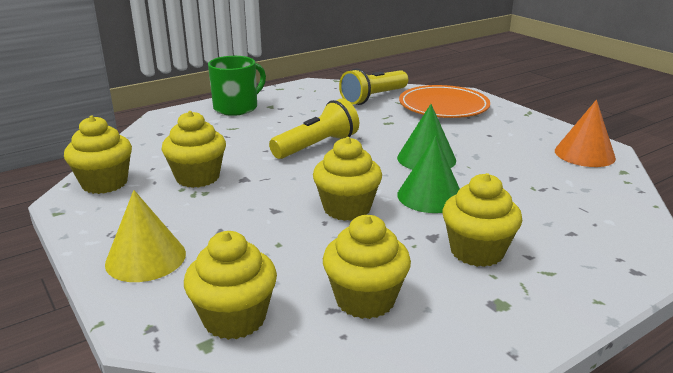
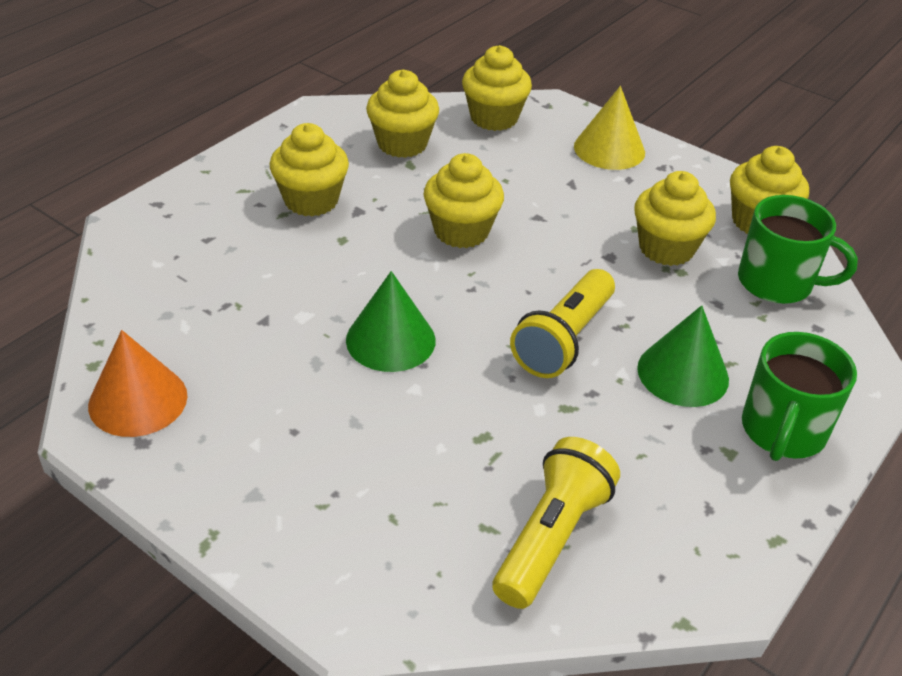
camera: 160 degrees right, 15 degrees up
green cone [397,136,460,213] -> green cone moved to [637,305,729,407]
orange plate [399,85,490,118] -> none
none -> green mug [738,195,858,304]

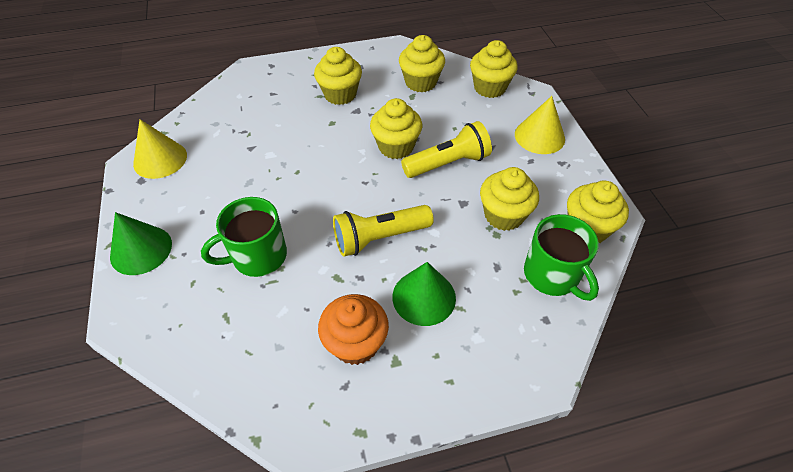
camera: 40 degrees right, 10 degrees up
orange cone [88,330,187,437] -> yellow cone [133,119,187,179]
green cone [346,271,436,372] -> green cone moved to [110,212,172,275]
yellow flashlight [492,437,620,609] -> yellow flashlight moved to [401,121,492,178]
green mug [742,332,857,461] -> green mug moved to [201,197,287,277]
none -> orange cupcake [318,294,389,365]

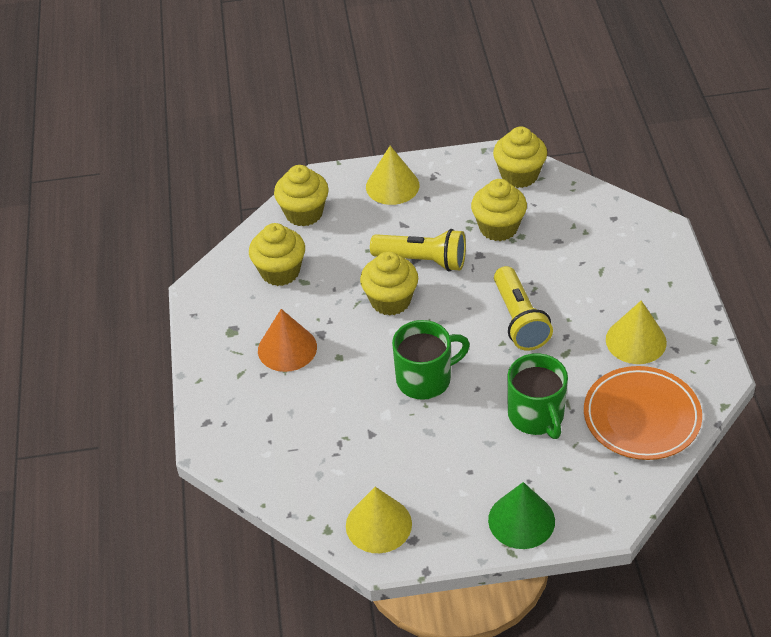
camera: 80 degrees left, 5 degrees down
yellow cupcake [314,47,362,105] -> orange cone [258,309,317,372]
orange cupcake [318,294,389,365] -> yellow cone [606,300,667,364]
green cone [392,262,456,326] -> none
yellow flashlight [401,121,492,178] -> yellow flashlight turned 120 degrees clockwise [370,229,466,271]
green mug [524,214,599,301] -> green mug moved to [392,320,470,400]
none -> orange plate [584,366,702,460]

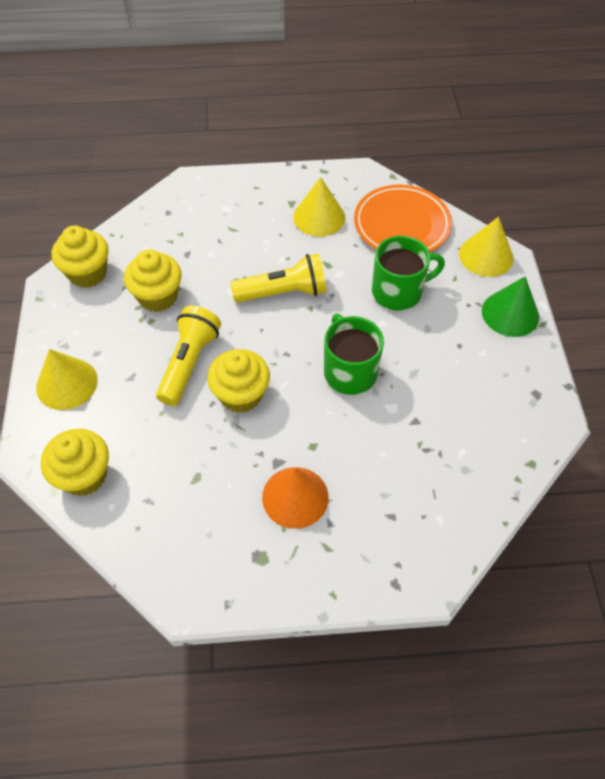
camera: 90 degrees left, 10 degrees up
yellow cupcake [249,223,305,286] -> none
yellow cone [346,487,412,553] -> yellow cone moved to [459,217,513,277]

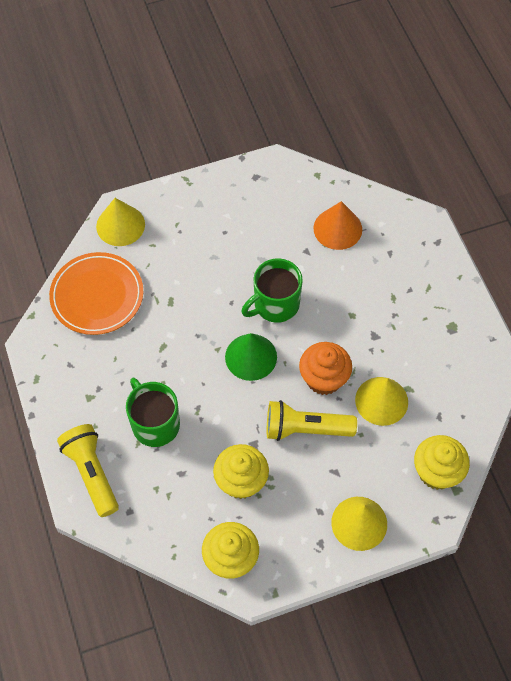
camera: 105 degrees left, 5 degrees up
yellow cupcake [207,349,270,413] -> orange cupcake [299,342,352,395]
yellow flashlight [230,254,327,303] -> yellow flashlight moved to [57,424,119,517]
orange cone [262,467,328,529] -> orange cone moved to [314,201,362,250]
yellow cone [293,177,345,237] -> yellow cone moved to [355,377,408,426]
green mug [372,236,445,311] -> green mug moved to [126,378,180,447]
green cone [482,277,539,337] -> green cone moved to [225,333,277,381]

